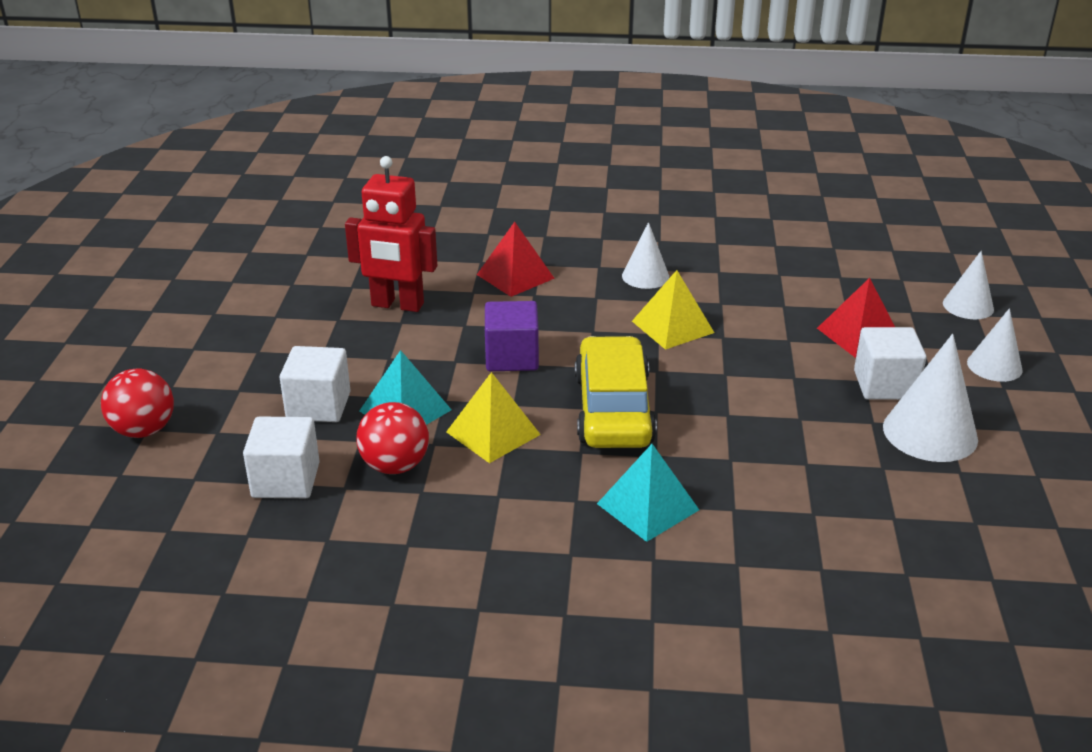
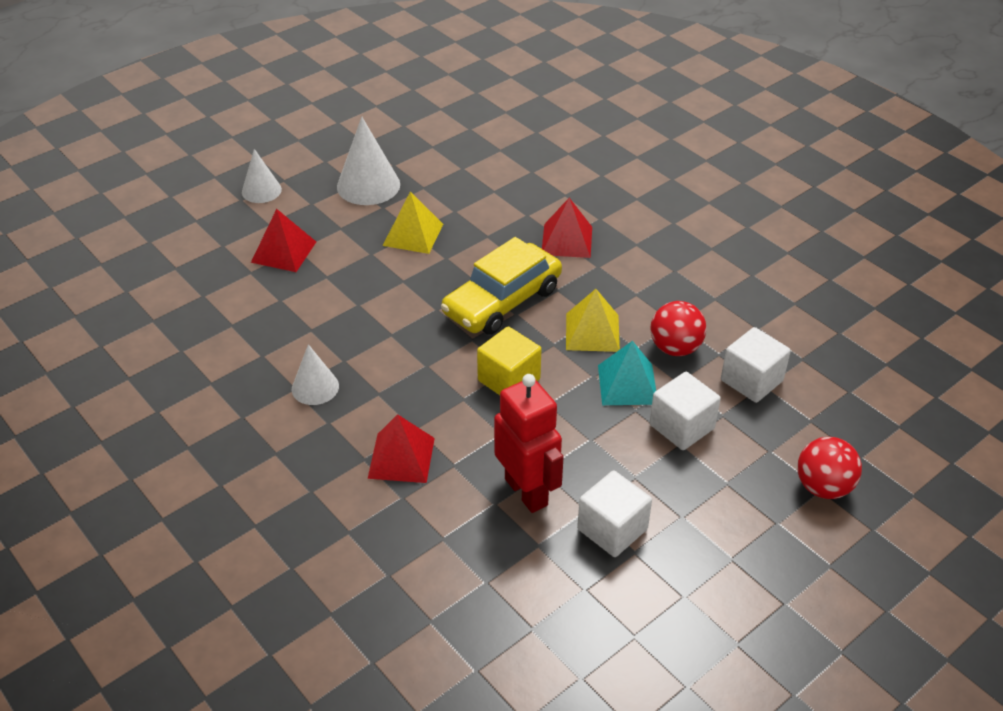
camera: 135 degrees left, 10 degrees up
purple cube [485,301,539,371] -> yellow cube [477,326,541,395]
turquoise pyramid [597,444,699,542] -> red pyramid [542,198,592,258]
yellow pyramid [632,270,714,350] -> yellow pyramid moved to [383,192,443,254]
white cube [854,327,926,400] -> white cube moved to [577,470,652,557]
white cone [943,251,994,319] -> none

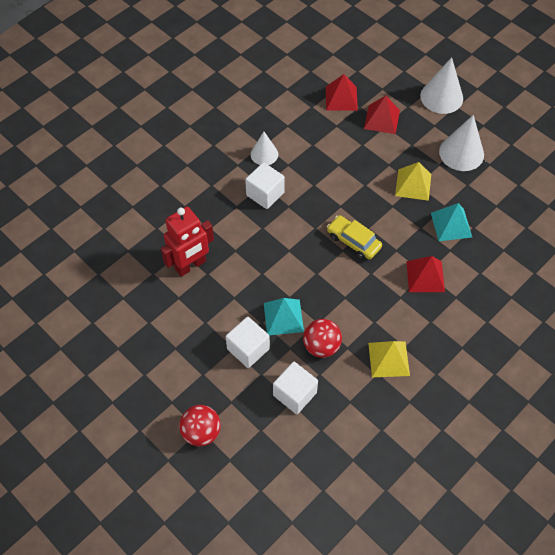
camera: 85 degrees right, 15 degrees up
white cone [242,149,282,203] -> white cone [420,57,463,114], size x1.61
red pyramid [367,414,435,483] -> red pyramid moved to [326,74,358,111]
yellow car [441,237,562,335] -> yellow car [327,215,382,260], size x0.64
yellow cube [477,326,541,395] -> none
yellow pyramid [566,289,620,352] -> yellow pyramid moved to [368,341,410,377]
white cube [577,470,652,557] -> white cube moved to [245,162,285,209]
none -> turquoise pyramid [431,203,472,241]

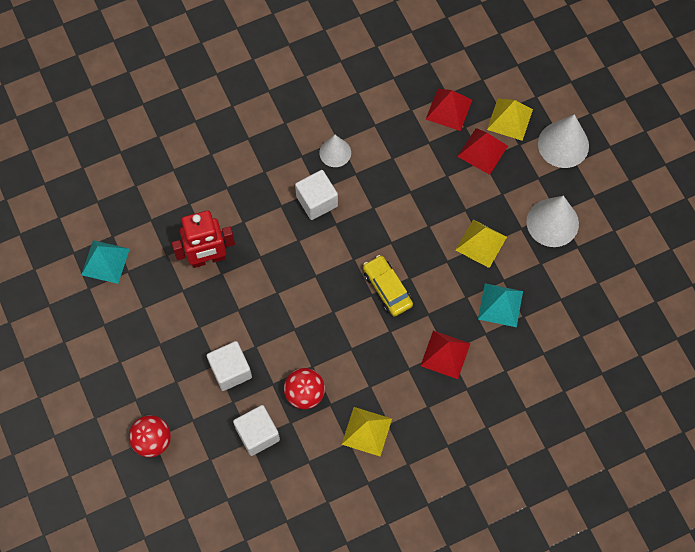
camera: 20 degrees right, 10 degrees up
turquoise pyramid [264,298,304,335] -> turquoise pyramid moved to [81,240,130,284]
none -> yellow pyramid [487,99,533,141]

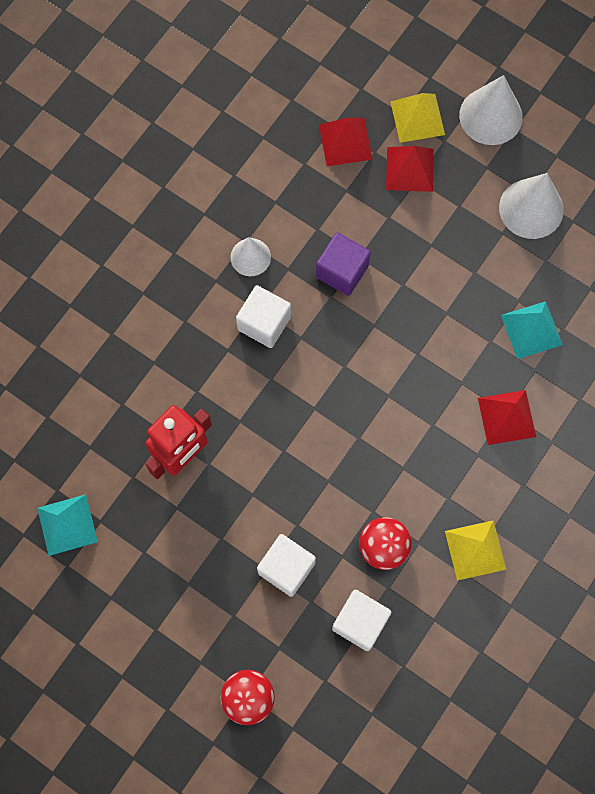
camera: 30 degrees left, 5 degrees up
yellow car [363,255,413,316] -> none
yellow pyramid [456,220,507,268] -> none
none -> purple cube [316,232,371,296]

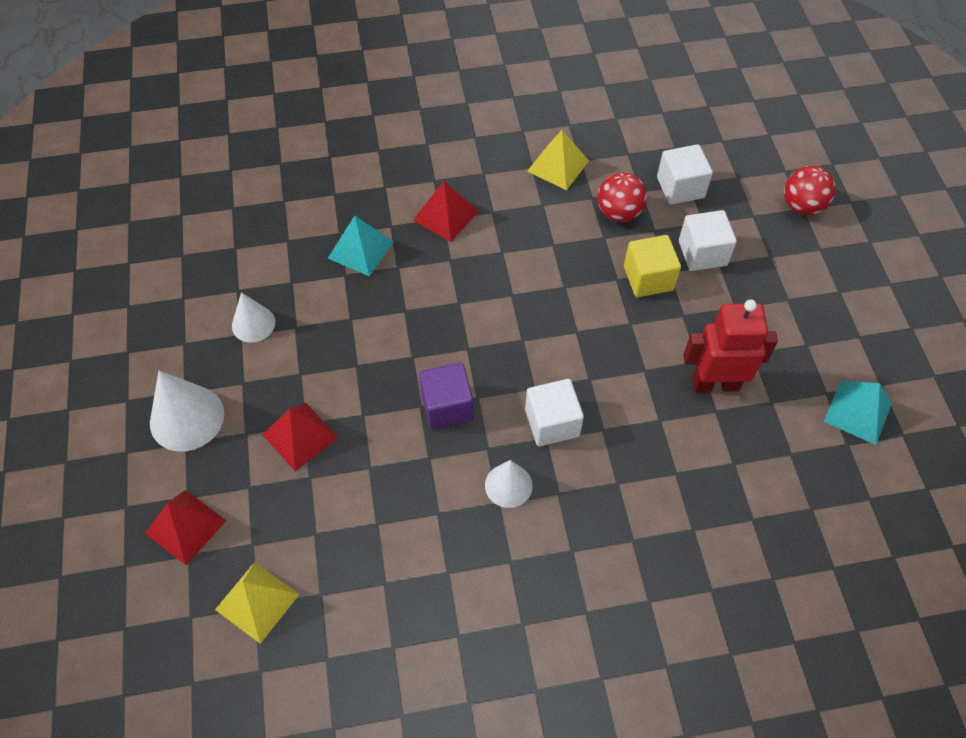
camera: 135 degrees left, 15 degrees down
red pyramid [319,118,372,166] -> red pyramid moved to [145,490,227,565]
yellow pyramid [391,93,445,143] -> yellow pyramid moved to [215,562,299,644]
white cone [499,173,564,239] -> white cone [232,292,275,343], size x0.62
none -> yellow cube [624,235,681,297]

